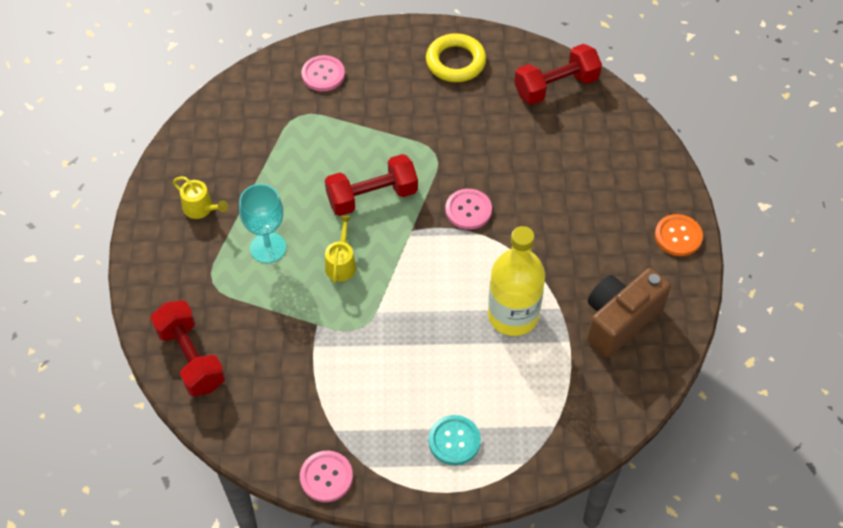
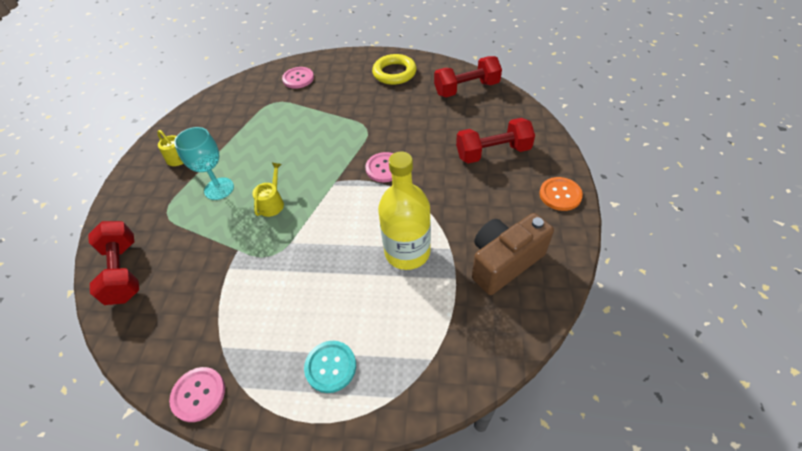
camera: 10 degrees right, 5 degrees down
red dumbbell [325,154,418,216] -> red dumbbell moved to [456,118,535,164]

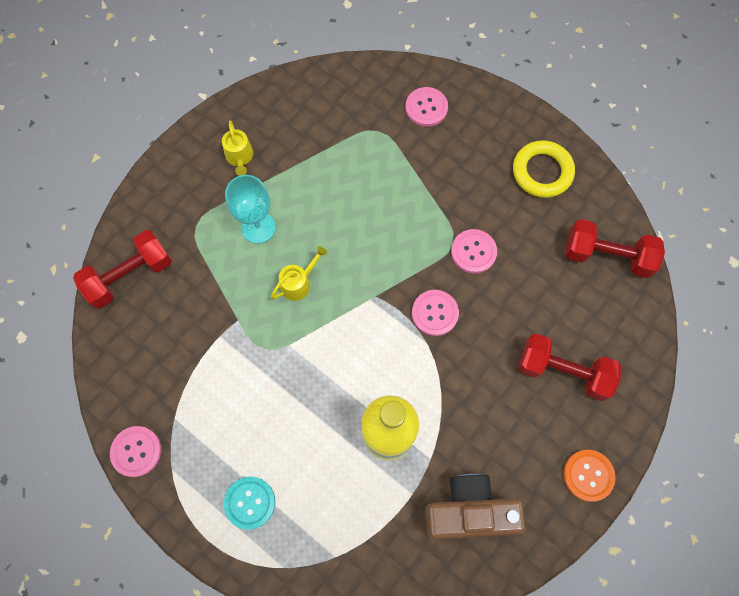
camera: 30 degrees right, 20 degrees up
red dumbbell [88,221,139,305] -> red dumbbell turned 45 degrees clockwise [73,230,172,308]
none -> pink button [451,229,497,273]

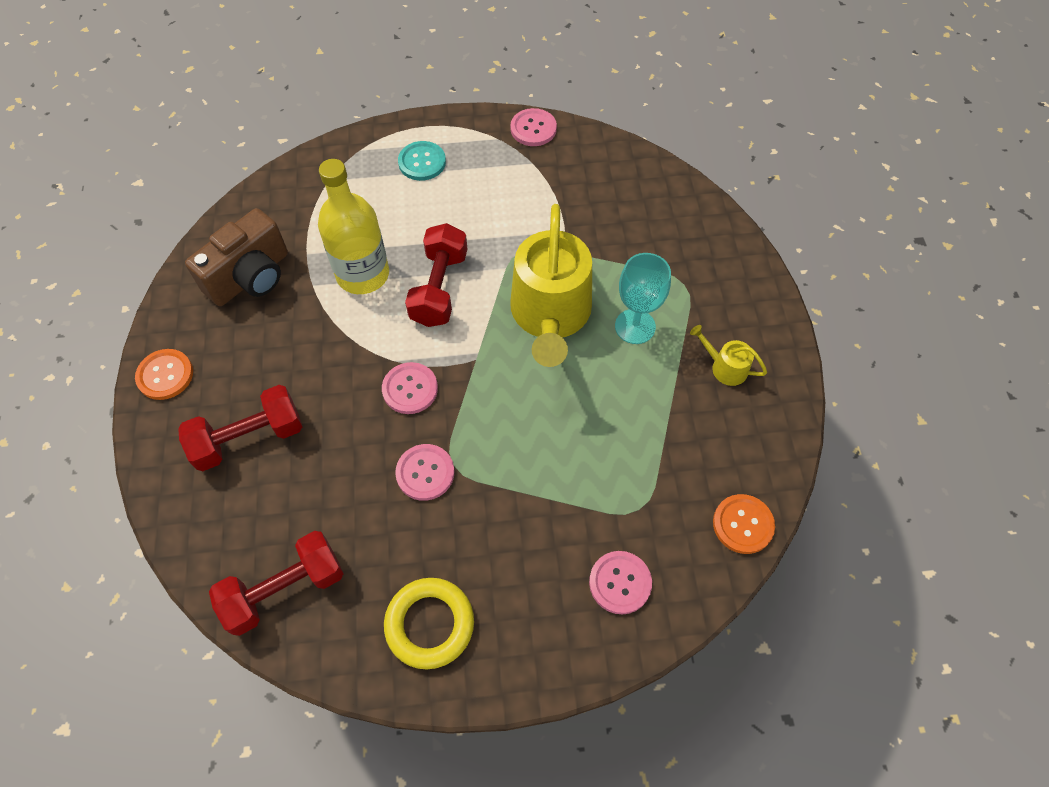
camera: 135 degrees right, 10 degrees down
red dumbbell [73,230,172,308] -> red dumbbell moved to [405,223,467,327]
yellow watering can [271,246,327,301] -> yellow watering can [510,204,592,367], size x2.38
none -> orange button [713,494,775,554]

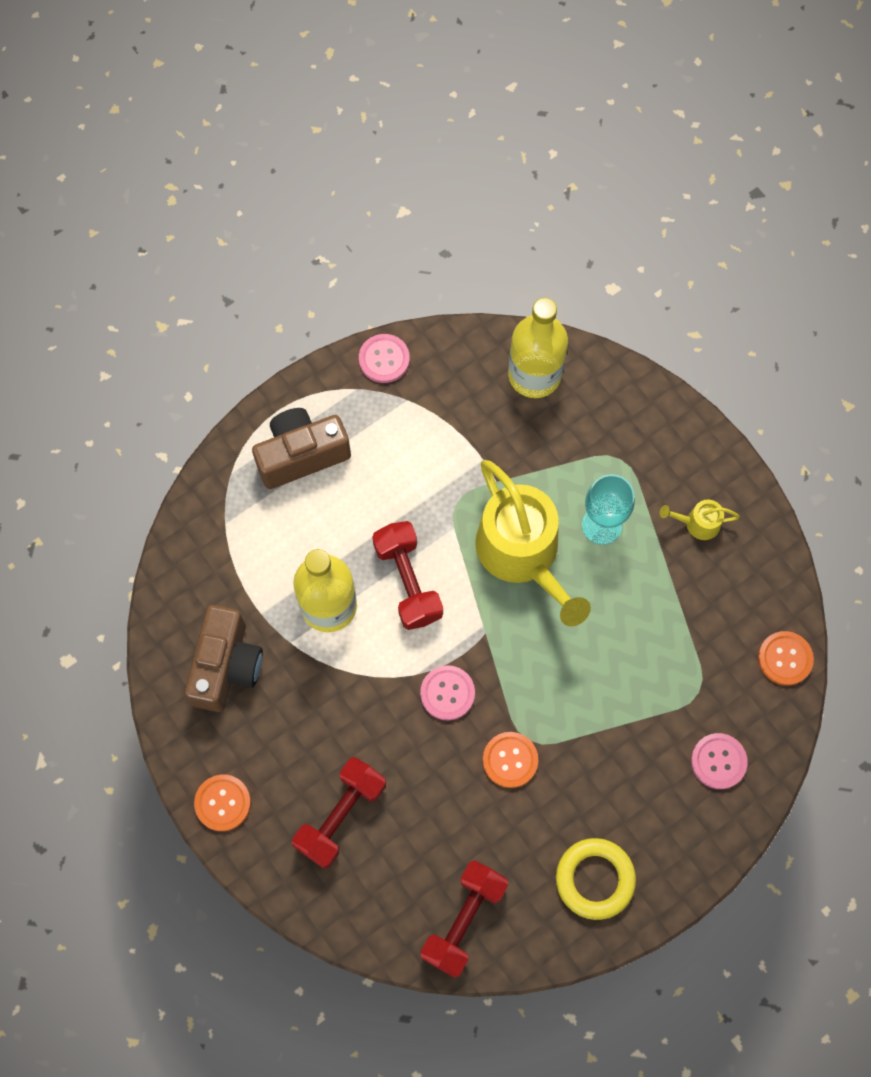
camera: 30 degrees left, 10 degrees up
pink button [395,444,454,501] -> orange button [483,732,538,788]
turquoise button [398,141,446,181] -> brown camera [252,408,351,489]
none -> yellow bottle [508,298,568,398]

